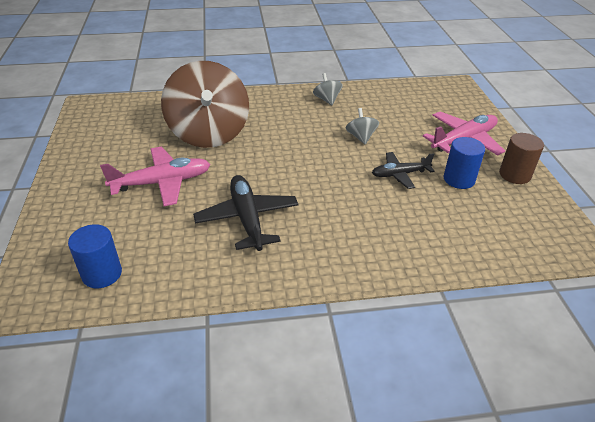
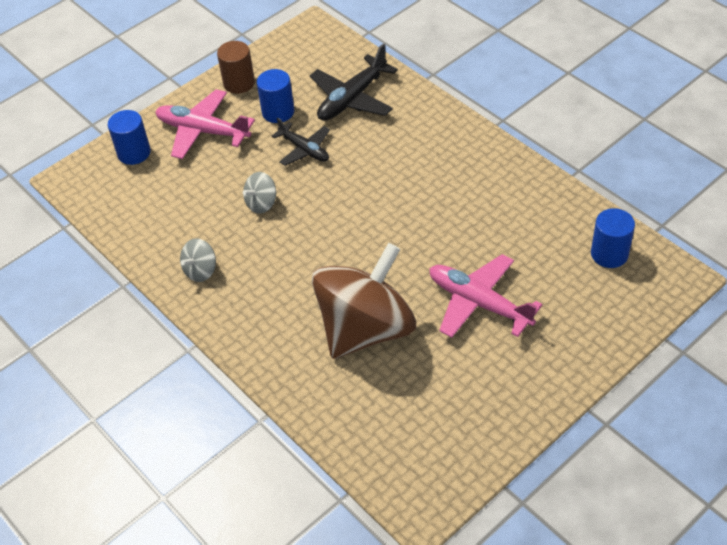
camera: 120 degrees left, 10 degrees up
black plane [193,175,299,251] -> black plane moved to [310,43,398,121]
none -> blue cylinder [108,110,151,165]

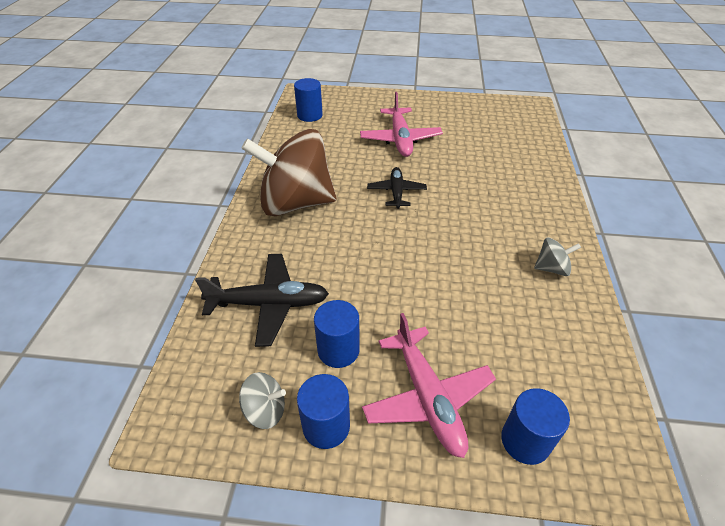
camera: 135 degrees left, 5 degrees down
brown cylinder [217,41,255,94] -> blue cylinder [297,374,350,449]
grey spinning top [243,172,276,214] -> grey spinning top moved to [239,372,286,429]
black plane [272,118,330,166] -> black plane moved to [367,167,427,209]
brown spinning top [312,243,416,359] -> brown spinning top moved to [241,129,337,216]

